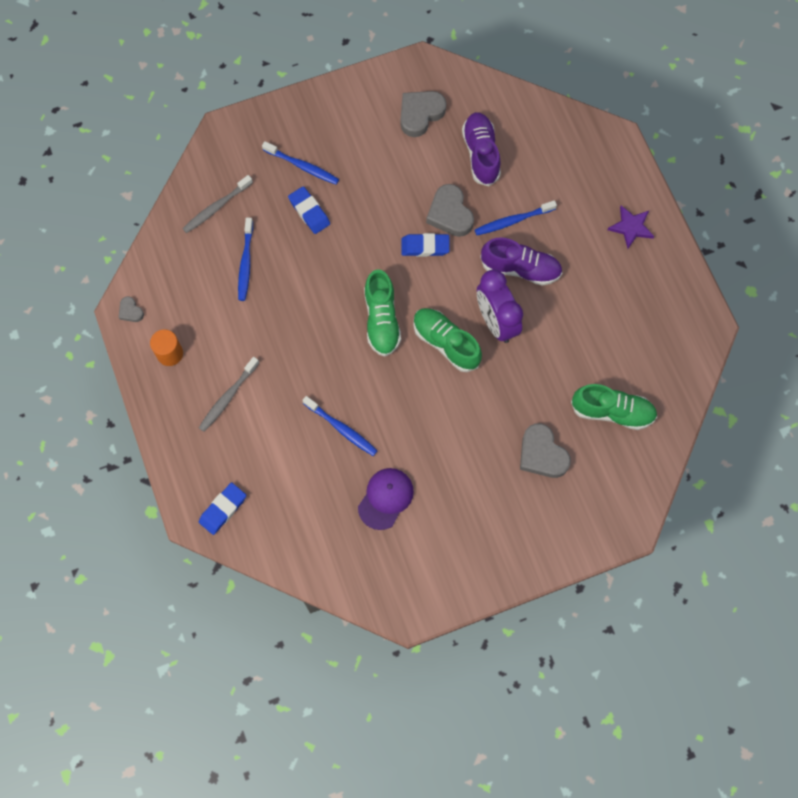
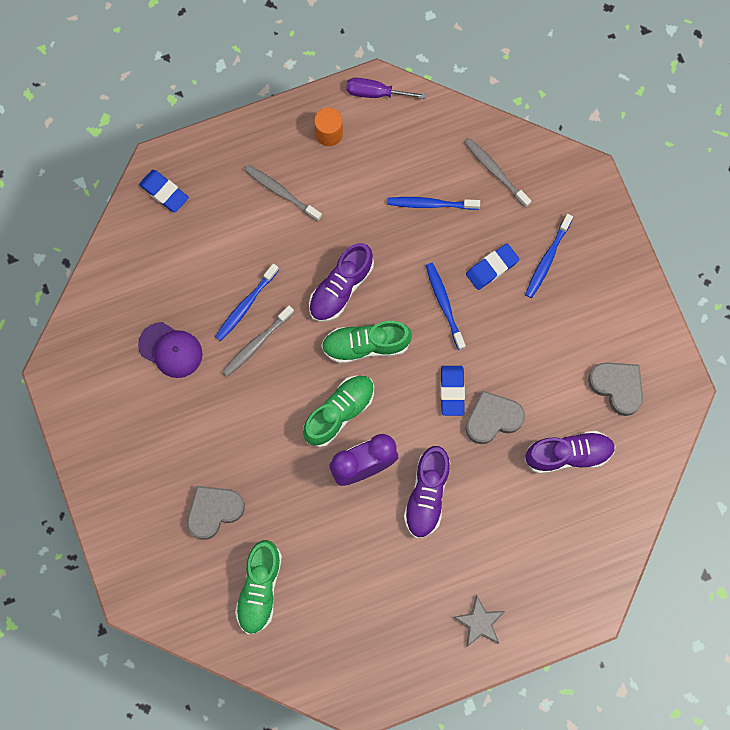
camera: 90 degrees right, 5 degrees up
grey heart [119,296,144,322] -> purple screwdriver [346,78,426,99]
blue toothbrush [475,200,557,235] -> blue toothbrush moved to [426,263,466,350]
purple star [607,205,654,248] -> grey star [453,595,505,648]
none -> grey toothbrush [222,305,294,377]
none -> purple shoe [309,243,374,322]

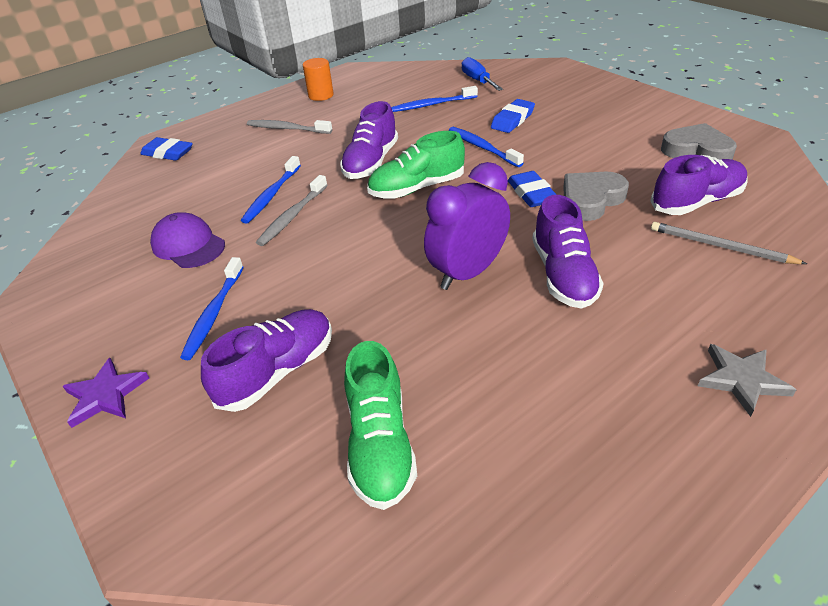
camera: 15 degrees left, 35 degrees down
purple cap [138,322,202,378] -> purple cap turned 150 degrees counterclockwise [150,212,225,268]
grey heart [187,486,245,539] -> purple shoe [201,309,332,412]
green shoe [303,375,374,447] -> none
purple screwdriver [346,78,426,99] -> none
grey toothbrush [464,138,531,208] -> blue screwdriver [462,57,503,91]
blue toothbrush [525,214,573,298] -> blue toothbrush moved to [180,257,244,360]
none -> purple star [63,358,149,428]
none -> grey pencil [651,222,807,264]

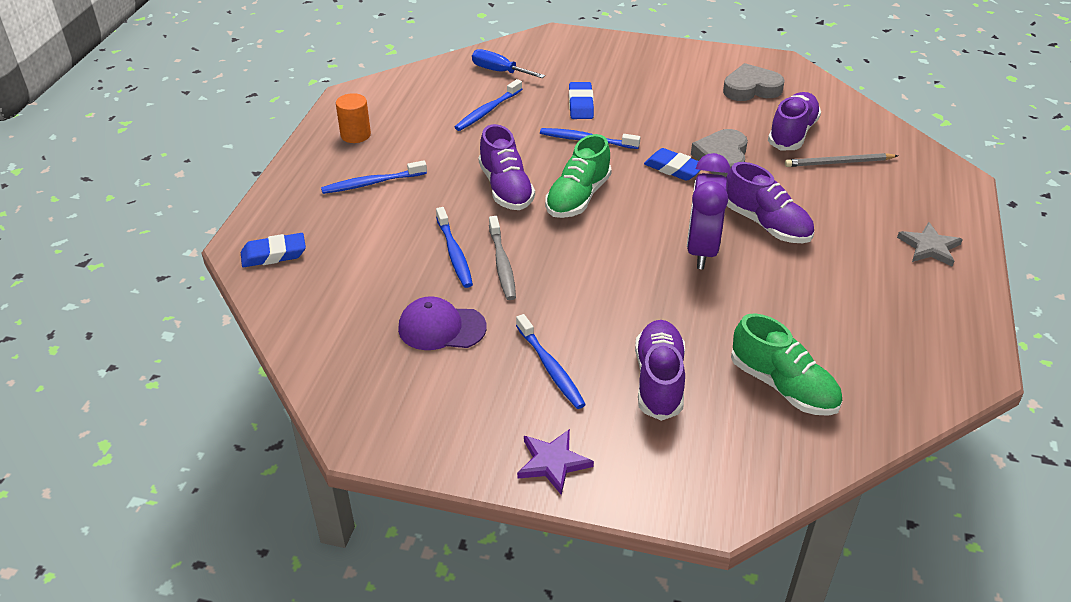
camera: 40 degrees left, 0 degrees up
grey toothbrush [247,120,332,134] -> blue toothbrush [321,160,427,194]

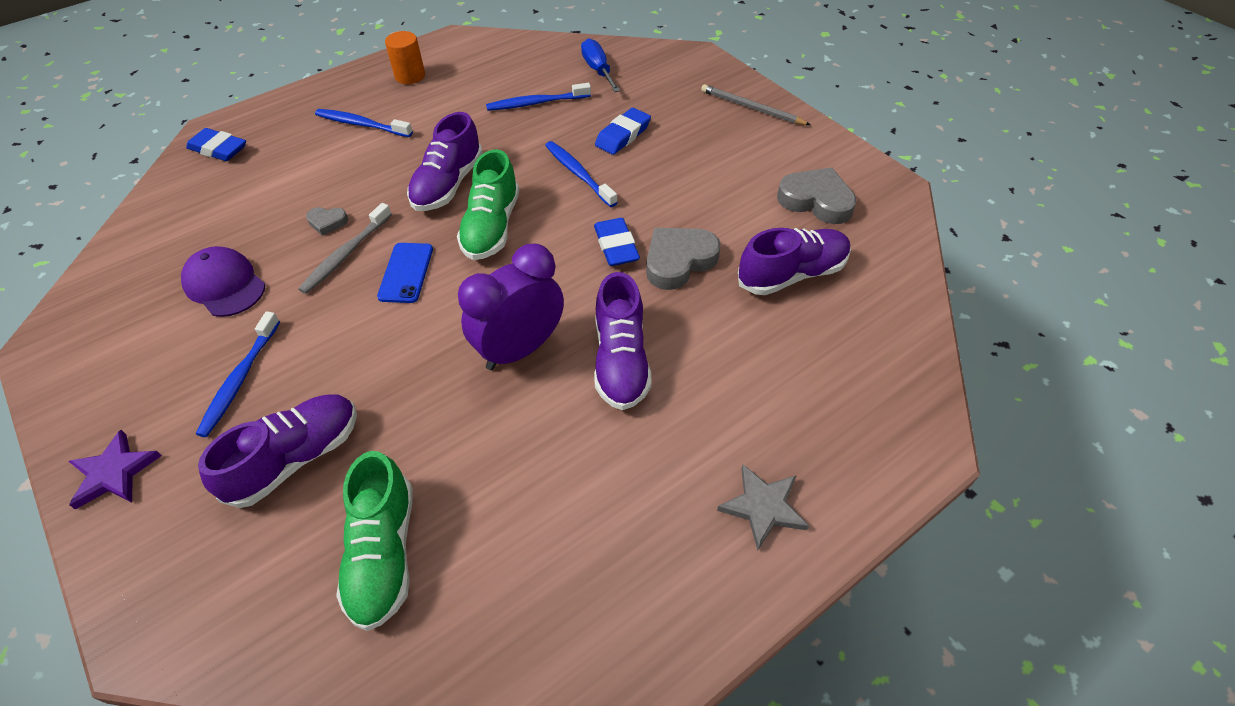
camera: 40 degrees right, 10 degrees up
blue toothbrush [436,207,473,288] -> grey heart [306,207,348,236]
green shoe [545,134,612,218] -> green shoe turned 60 degrees counterclockwise [457,149,519,260]
grey pencil [785,153,898,167] -> grey pencil moved to [701,84,810,125]
none -> blue phone [377,243,433,303]

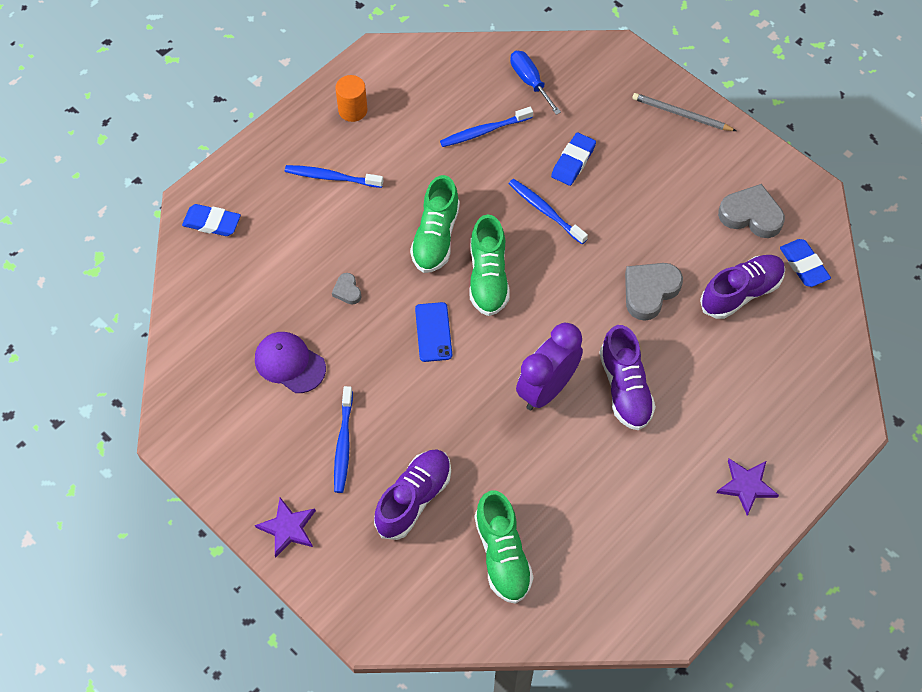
camera: 10 degrees left, 10 degrees up
grey toothbrush [298,203,392,294] -> none
grey heart [306,207,348,236] -> grey heart turned 75 degrees clockwise [332,273,361,305]
purple shoe [407,112,483,211] -> green shoe [410,175,460,273]
blue eraser [594,218,640,266] -> blue eraser moved to [780,239,831,287]
grey star [717,465,809,551] -> purple star [717,459,779,516]

